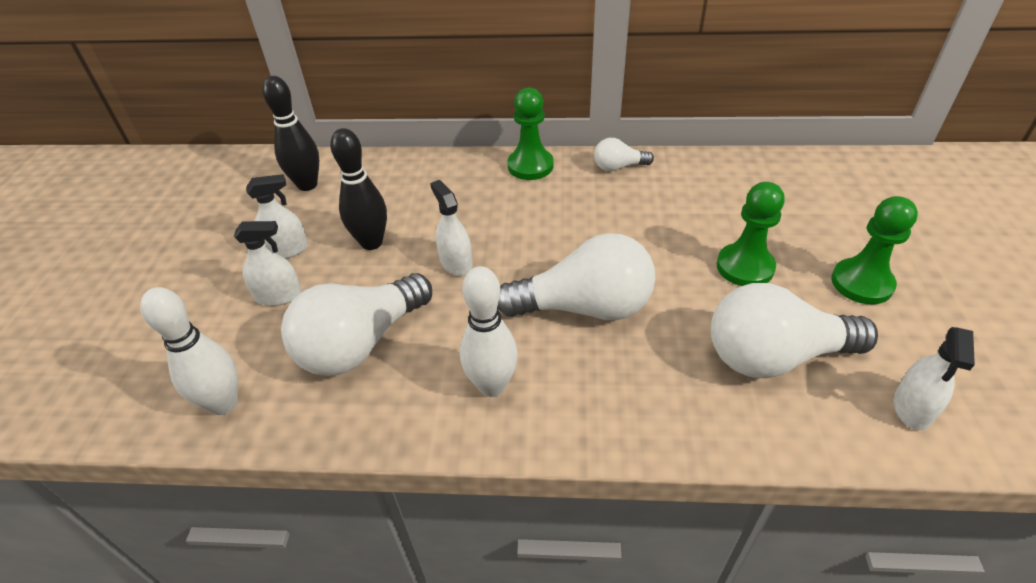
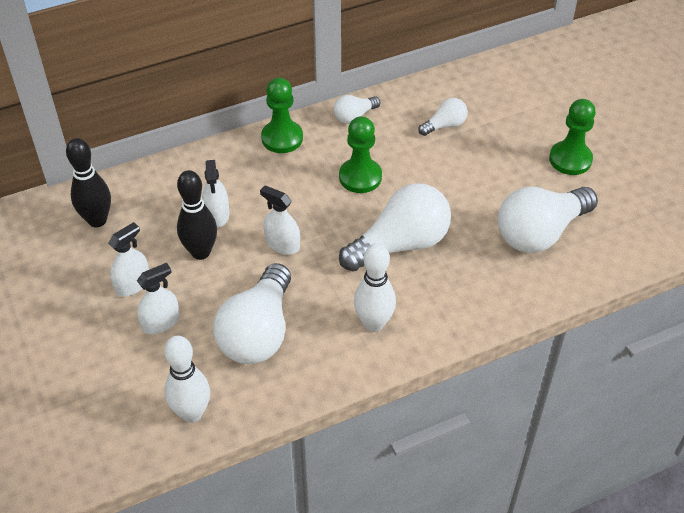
camera: 30 degrees left, 5 degrees up
green pawn [717,182,785,286] -> green pawn moved to [339,116,382,193]
white spray bottle [894,327,975,430] -> white spray bottle moved to [202,160,229,228]
none -> white light bulb [418,98,468,136]

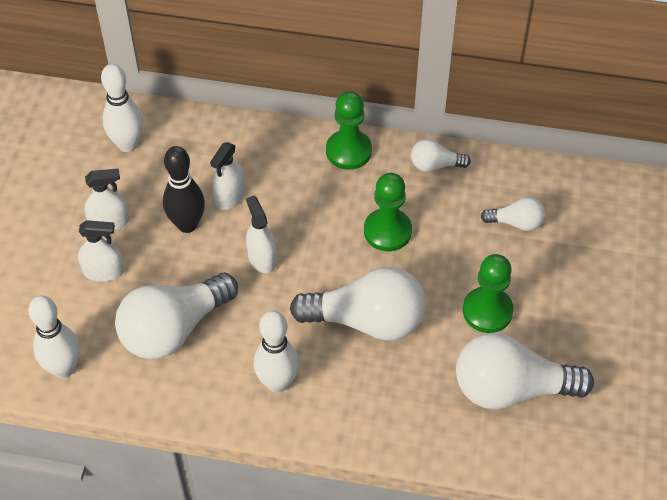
camera: 35 degrees right, 5 degrees up
black bowling pin [66,138,111,227] -> white bowling pin [101,64,143,152]
green pawn [549,99,596,175] -> green pawn moved to [463,254,514,333]

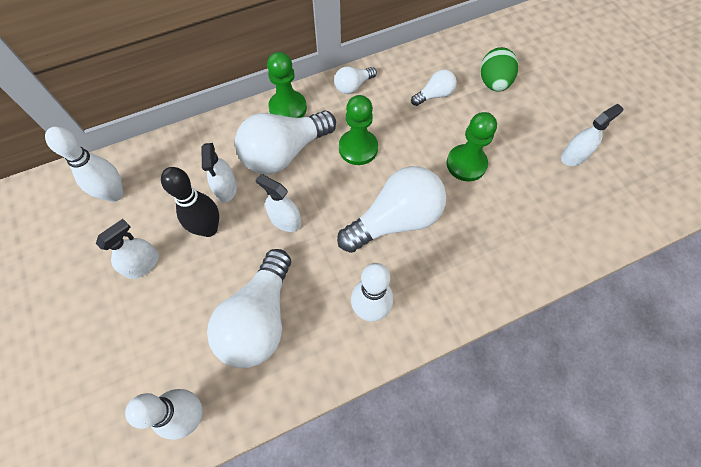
camera: 35 degrees left, 10 degrees up
white spray bottle [78,220,124,282] -> white spray bottle moved to [561,104,624,166]
white light bulb [456,333,594,410] -> white light bulb moved to [235,111,336,174]
none -> green egg [481,47,518,91]

